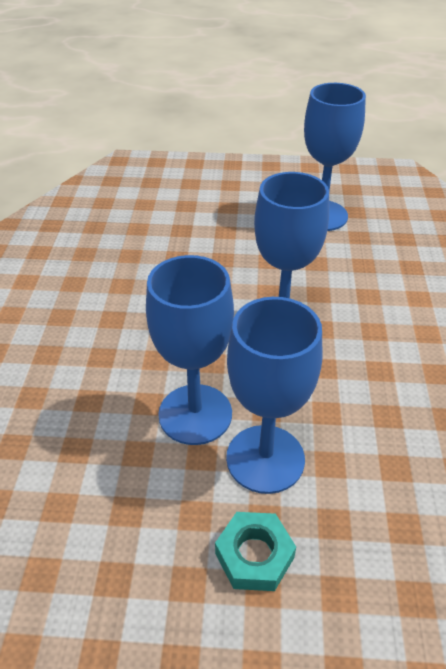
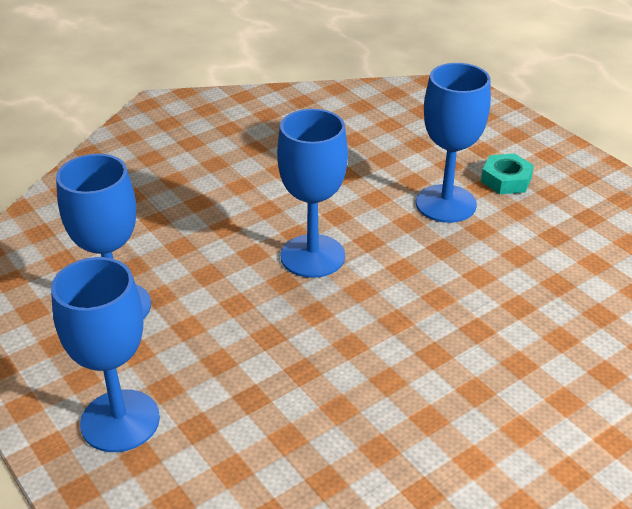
camera: 130 degrees left, 5 degrees down
blue goblet [146,255,234,445] -> blue goblet moved to [51,257,160,452]

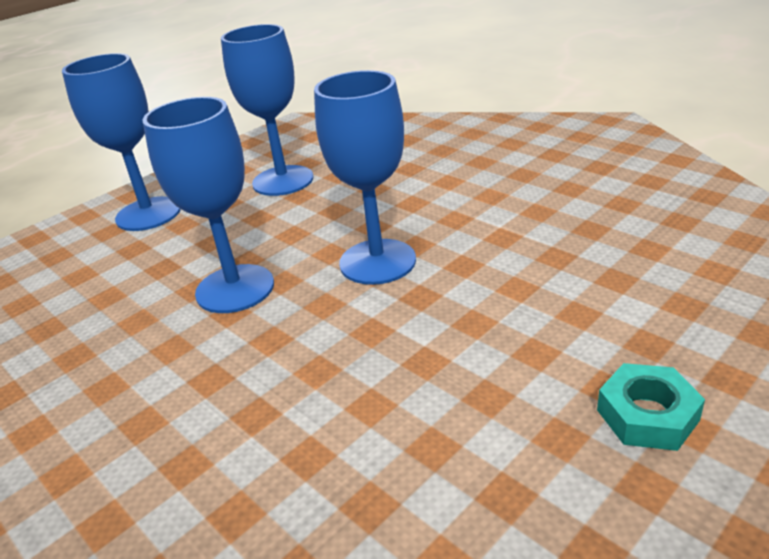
camera: 85 degrees right, 5 degrees down
blue goblet [416,63,491,223] -> blue goblet moved to [142,97,274,313]

